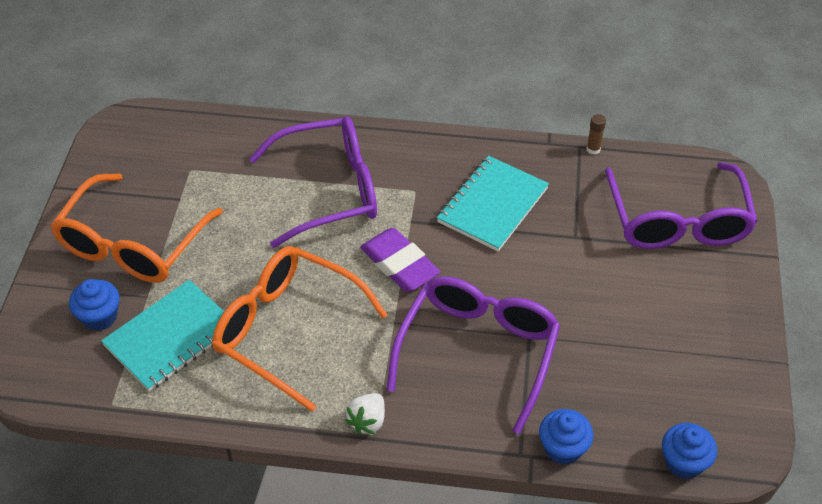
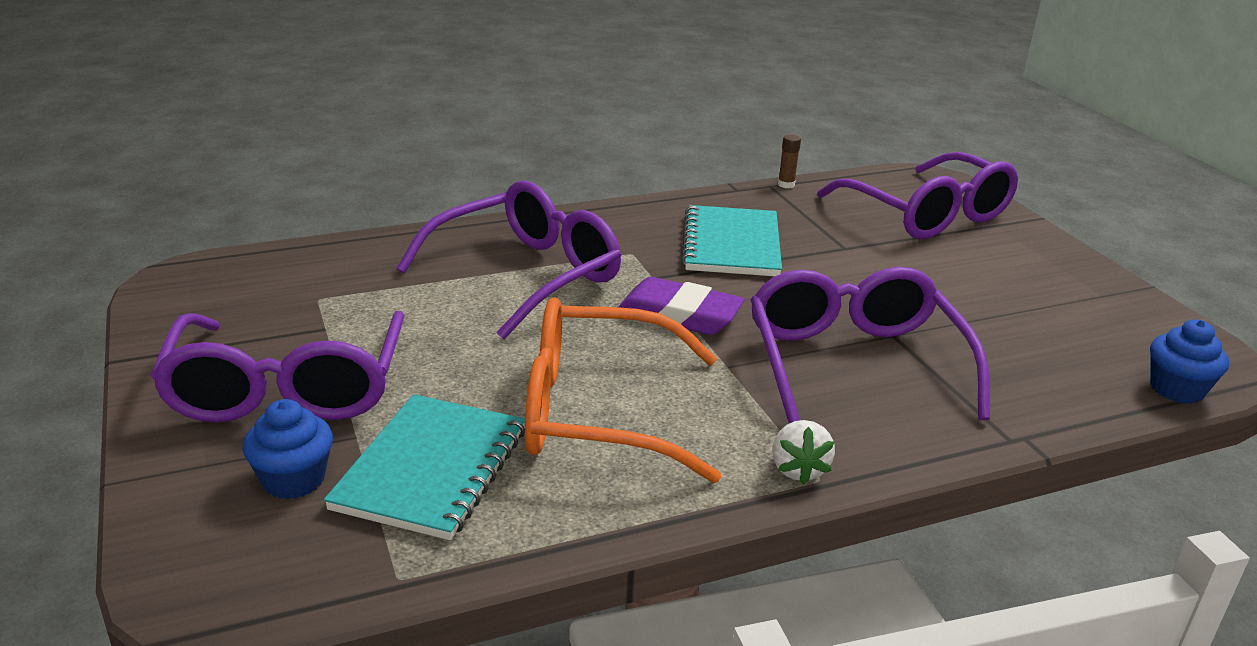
camera: 30 degrees left, 20 degrees down
orange glasses [51,174,223,283] -> purple glasses [150,311,404,422]
blue cupcake [539,409,593,465] -> none

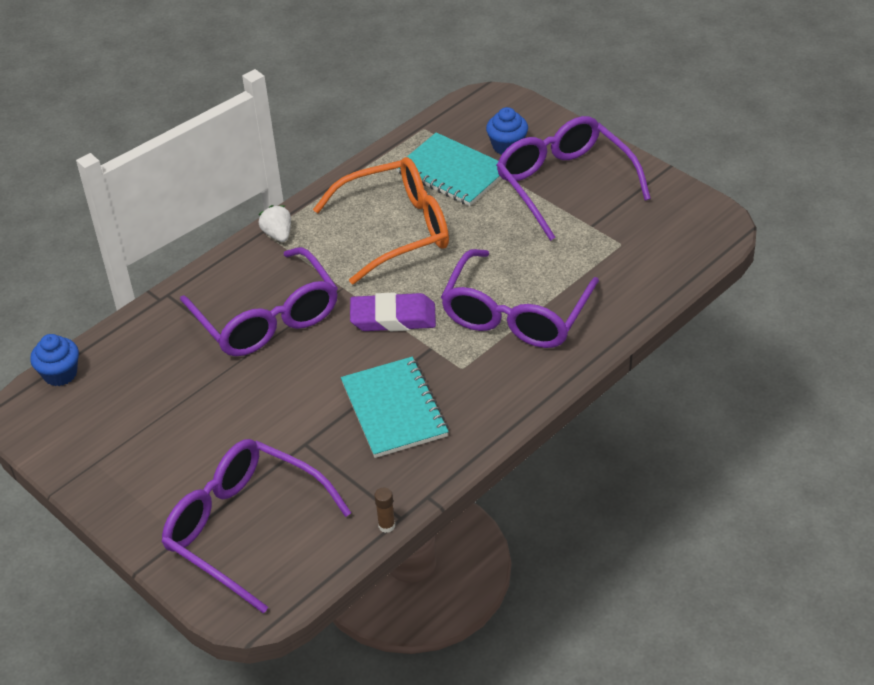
camera: 160 degrees right, 15 degrees up
turquoise notebook [324,394,525,540] -> turquoise notebook turned 45 degrees counterclockwise [396,132,501,206]

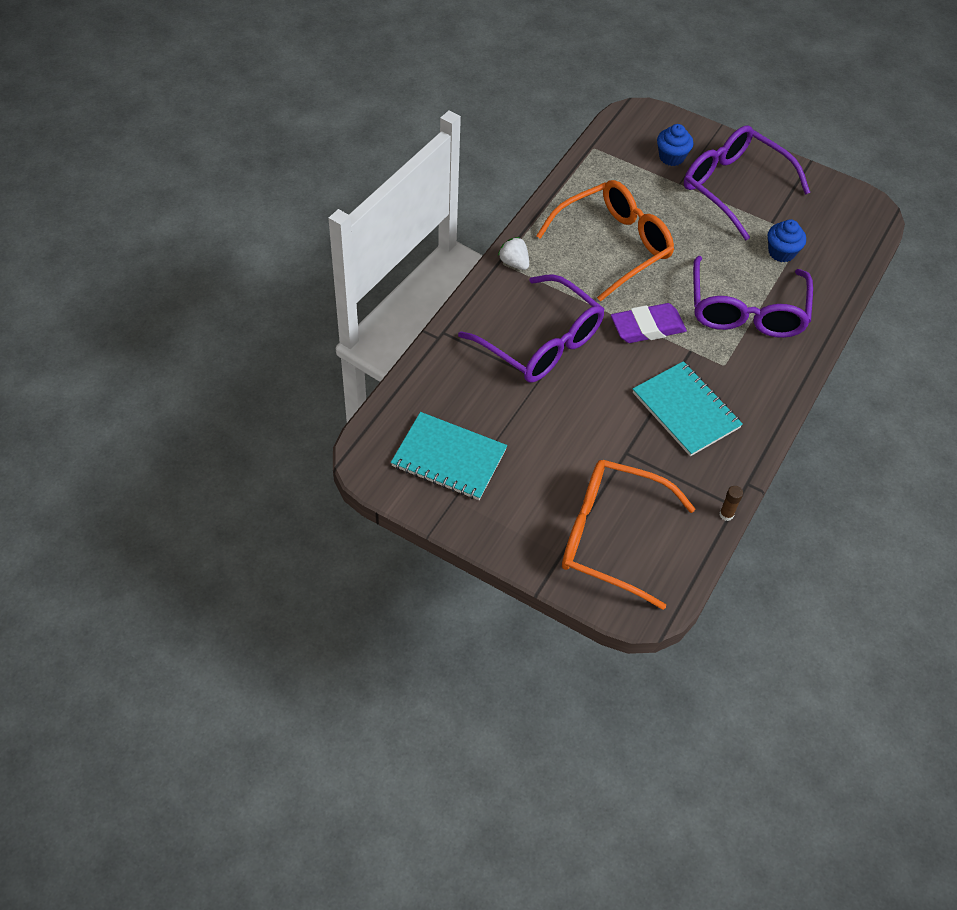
camera: 20 degrees left, 10 degrees up
blue cupcake [30,334,79,386] -> blue cupcake moved to [768,219,806,262]
purple glasses [161,439,351,614] -> orange glasses [562,460,695,610]
turquoise notebook [396,132,501,206] -> turquoise notebook moved to [391,412,507,500]

